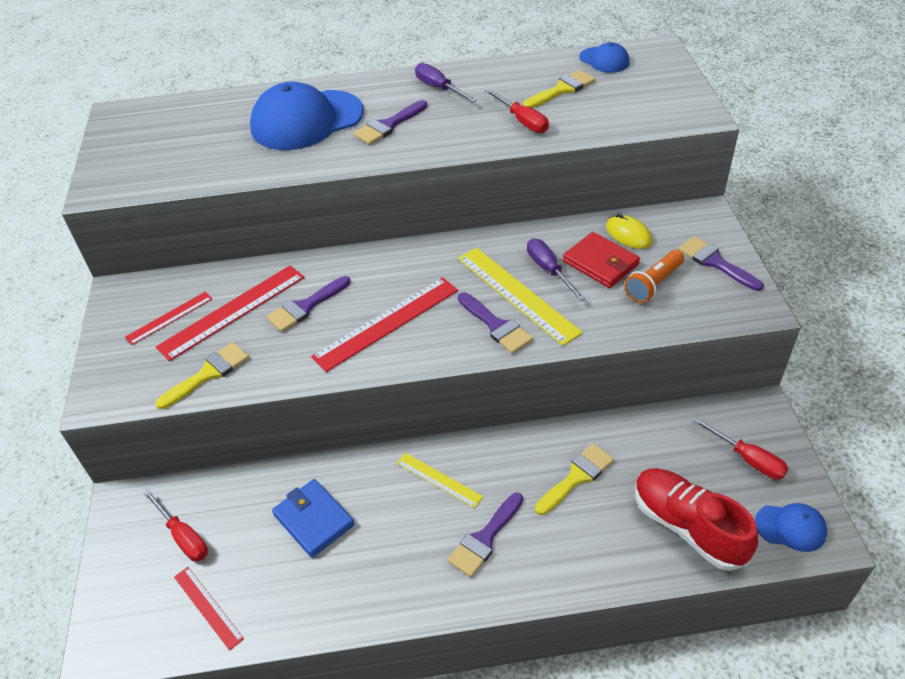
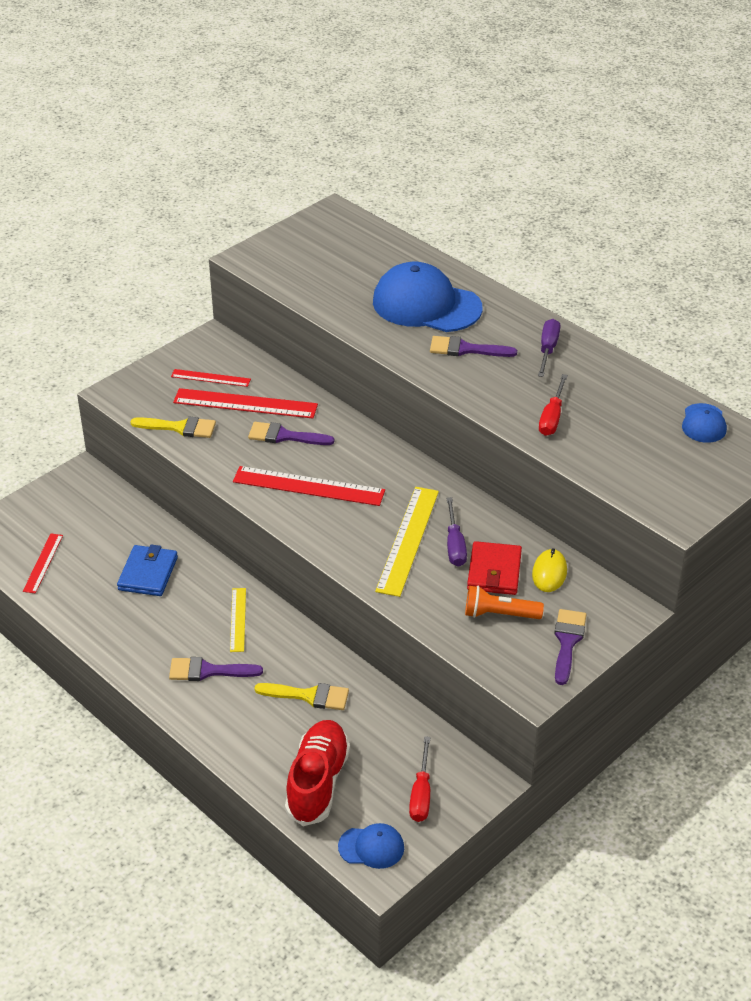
camera: 50 degrees right, 5 degrees down
red screwdriver [143,489,208,561] -> none
purple brush [458,292,533,354] -> none
yellow brush [523,70,596,108] -> none
purple screwdriver [527,239,585,301] -> purple screwdriver turned 150 degrees clockwise [446,497,467,567]
blue cap [755,503,827,552] -> blue cap turned 60 degrees counterclockwise [338,823,404,869]

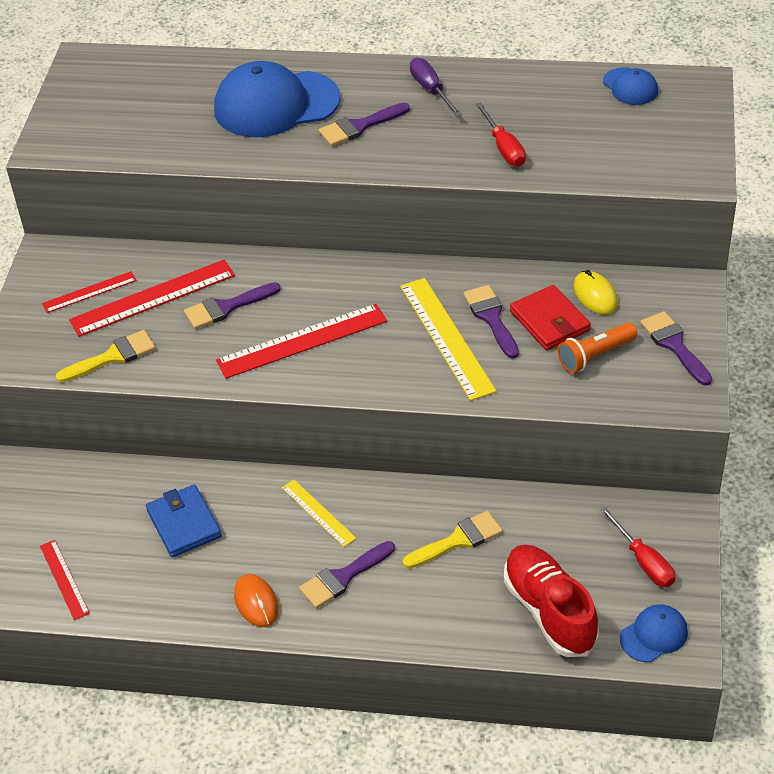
camera: 35 degrees left, 5 degrees up
purple screwdriver [446,497,467,567] -> purple brush [463,285,519,359]
none -> orange mouse [234,574,279,627]

